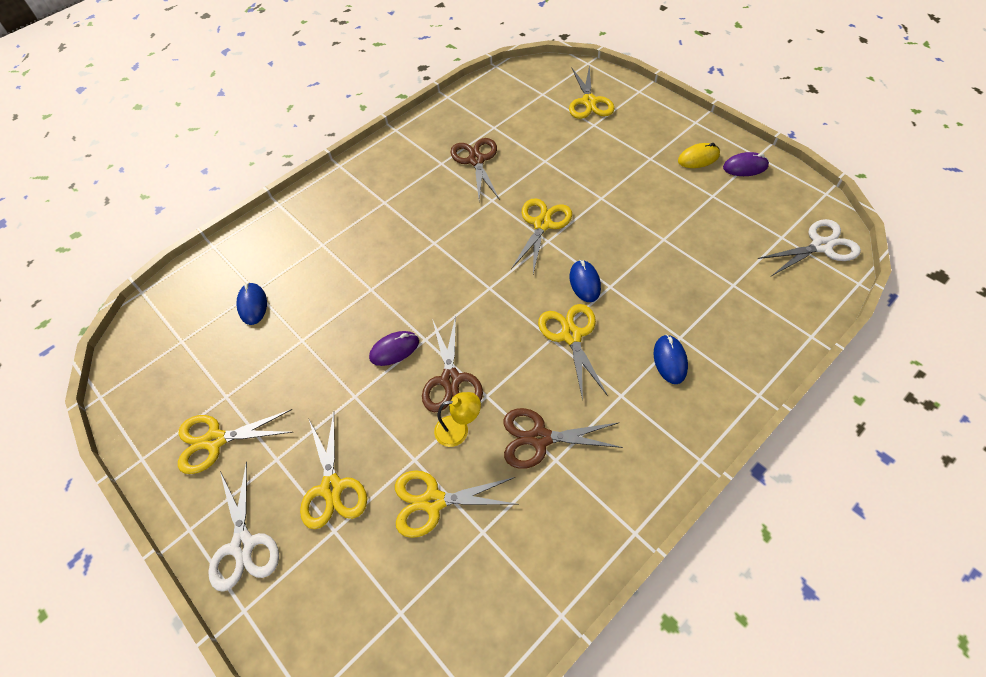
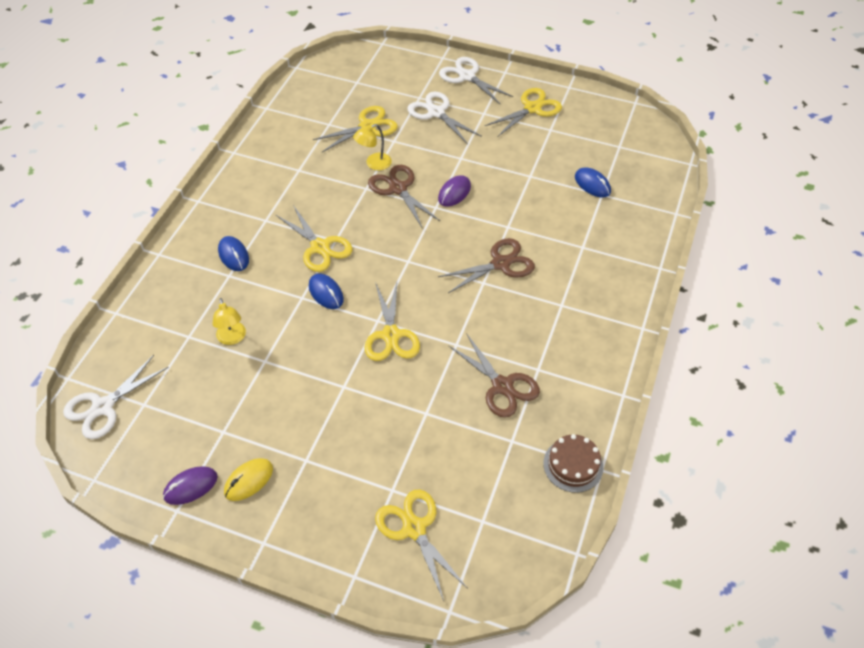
camera: 150 degrees right, 5 degrees down
yellow scissors [300,411,367,529] -> white scissors [408,92,482,144]
brown scissors [503,408,623,469] -> brown scissors moved to [438,238,535,293]
none -> yellow lamp [212,298,246,345]
none -> brown cake [543,434,603,493]

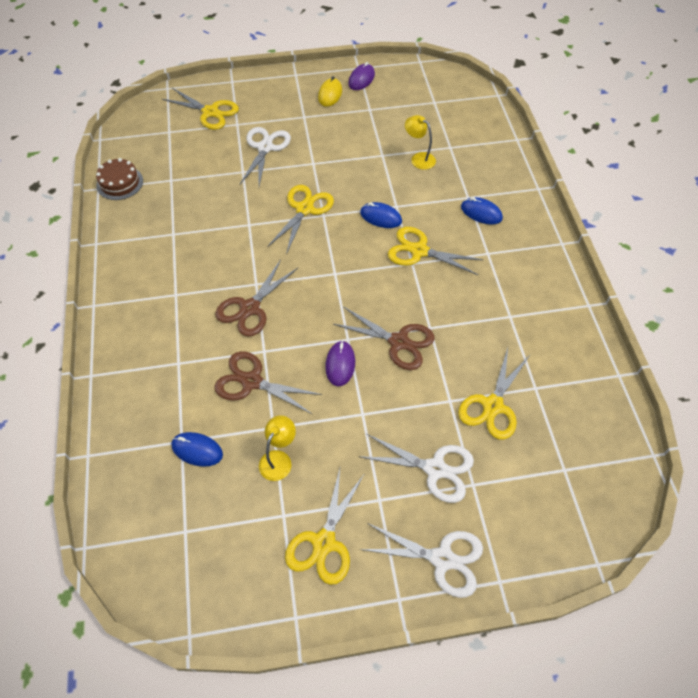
camera: 150 degrees right, 5 degrees up
white scissors [63,355,169,439] -> white scissors moved to [240,127,291,186]
yellow lamp [353,124,392,170] -> yellow lamp moved to [259,415,296,481]
yellow scissors [365,282,420,361] -> yellow scissors turned 60 degrees clockwise [267,185,334,255]
brown scissors [448,333,540,418] -> brown scissors moved to [215,351,322,415]

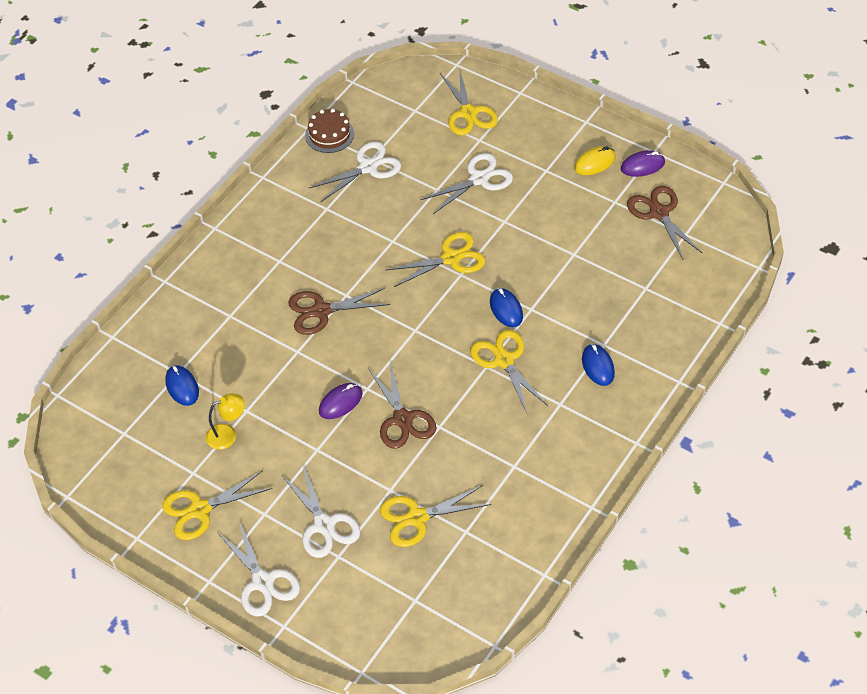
camera: 45 degrees right, 5 degrees down
brown scissors [215,351,322,415] -> brown scissors moved to [627,186,703,259]
yellow lamp [405,115,436,170] -> none
none -> white scissors [309,142,401,202]

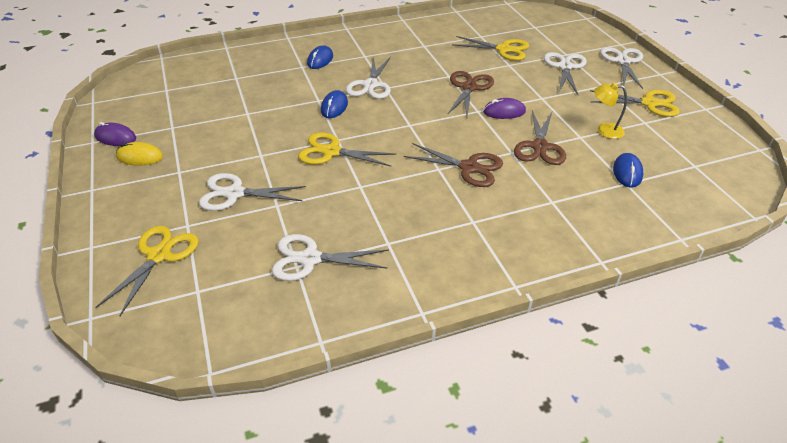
camera: 145 degrees left, 10 degrees down
brown cake [305,109,354,153] -> none
yellow scissors [470,330,548,413] -> white scissors [346,56,391,99]
brown scissors [627,186,703,259] -> brown scissors moved to [514,110,566,165]

